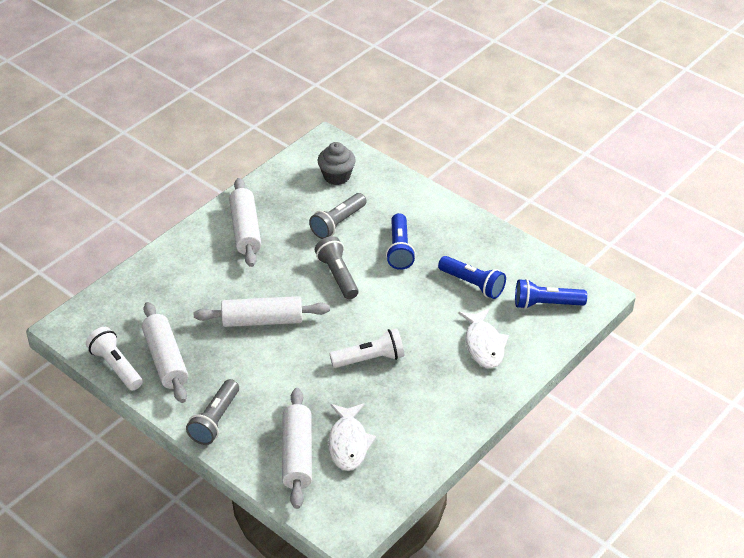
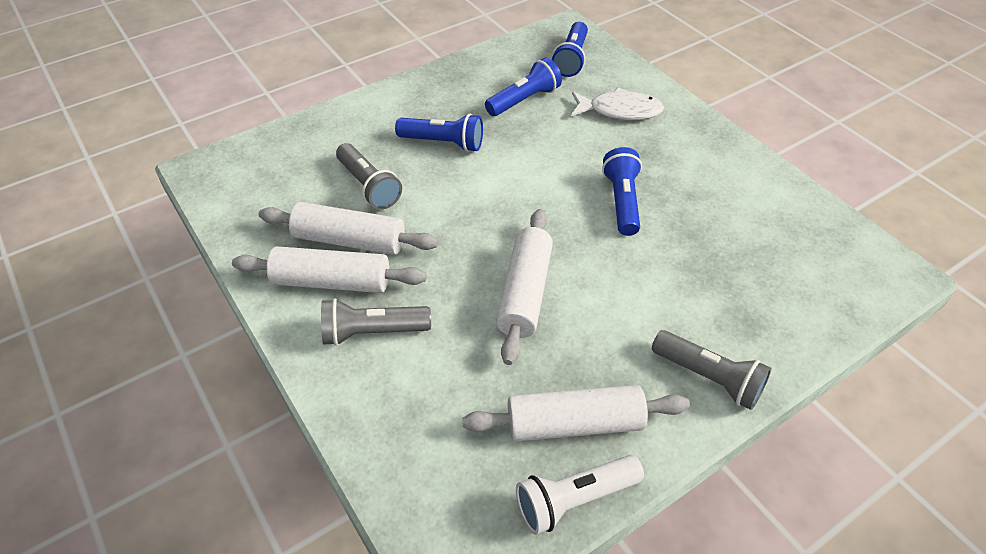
camera: 75 degrees left, 5 degrees up
white rolling pin [282,388,312,509] -> white rolling pin moved to [259,202,438,255]
grey flashlight [315,236,359,299] -> grey flashlight moved to [321,298,431,346]
grey cupcake [318,142,356,185] -> none
white fish [328,403,376,471] -> none
white flashlight [329,328,404,368] -> blue flashlight [602,147,642,236]

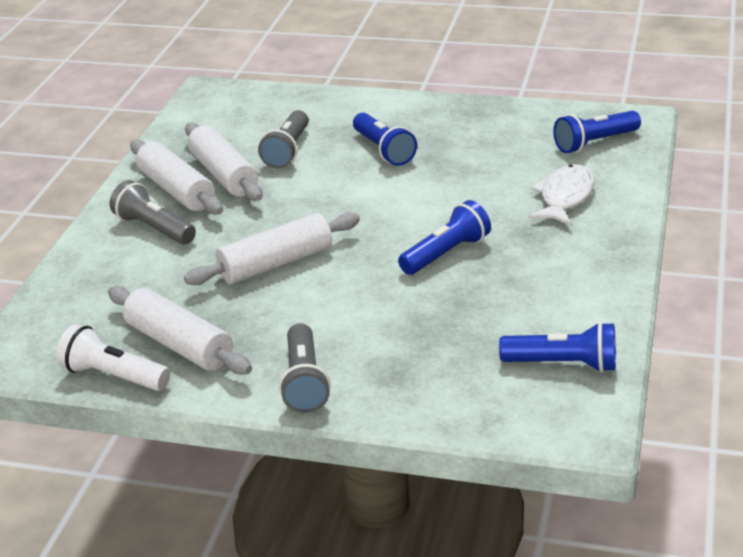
camera: 50 degrees right, 15 degrees down
blue flashlight [485,57,562,116] -> blue flashlight moved to [499,322,616,372]
white fish [571,87,664,120] -> white fish turned 120 degrees counterclockwise [528,164,595,226]

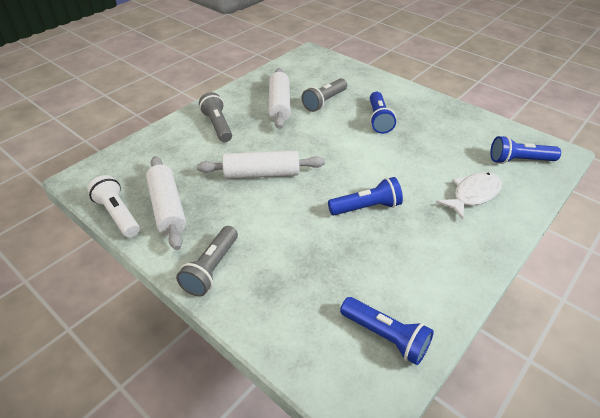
camera: 25 degrees right, 10 degrees up
white rolling pin [130,140,223,215] -> none

